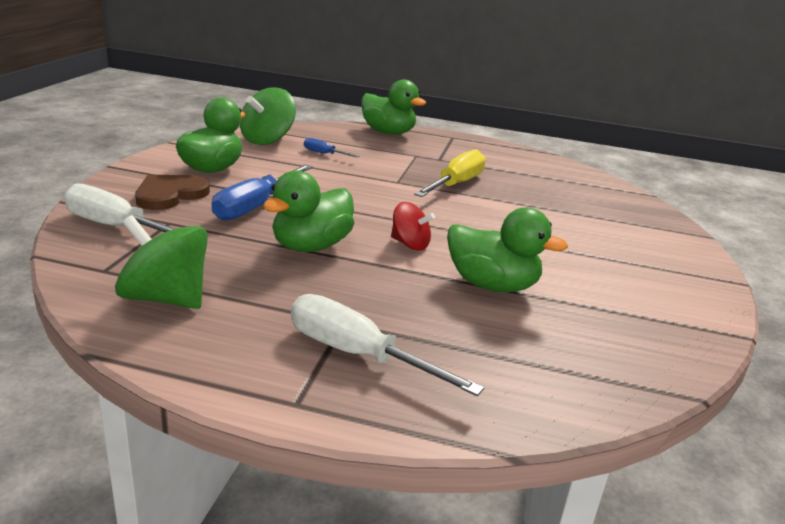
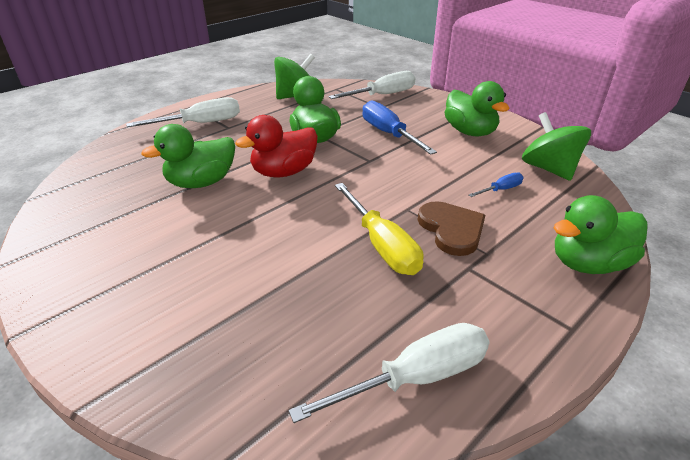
camera: 125 degrees right, 10 degrees up
brown heart [135,175,210,210] -> brown heart moved to [418,201,485,256]
red spinning top [391,202,435,251] -> red duck [235,115,318,177]
none -> white screwdriver [289,323,490,423]

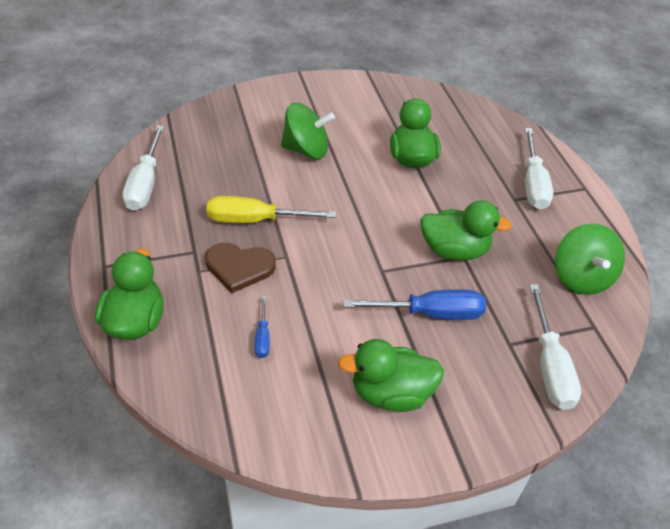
camera: 115 degrees right, 10 degrees up
red duck [235,115,318,177] -> none
green spinning top [522,112,591,181] -> green spinning top moved to [281,103,335,159]

